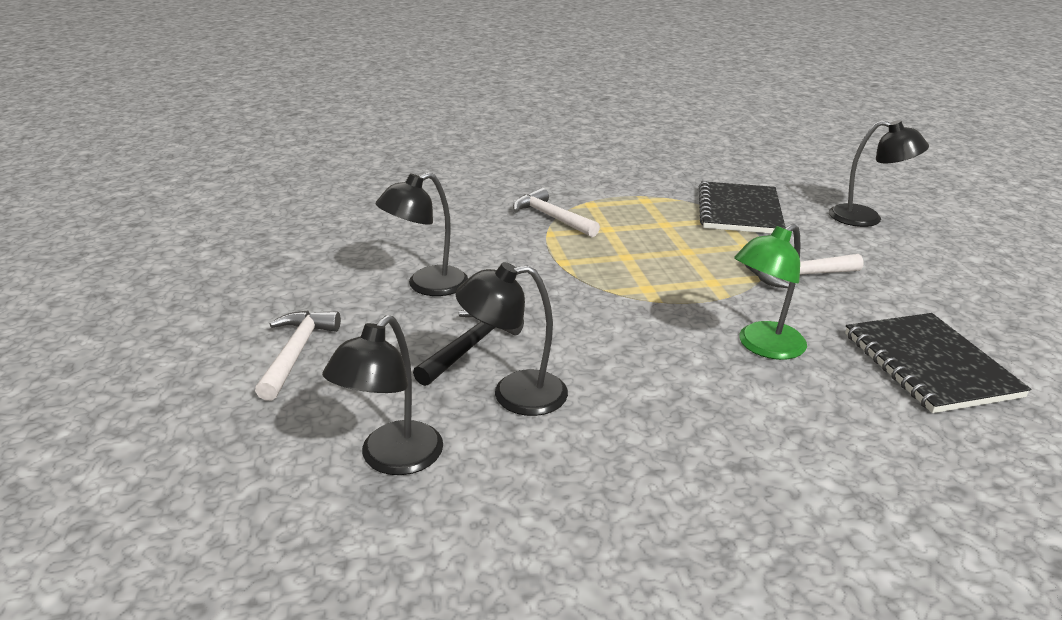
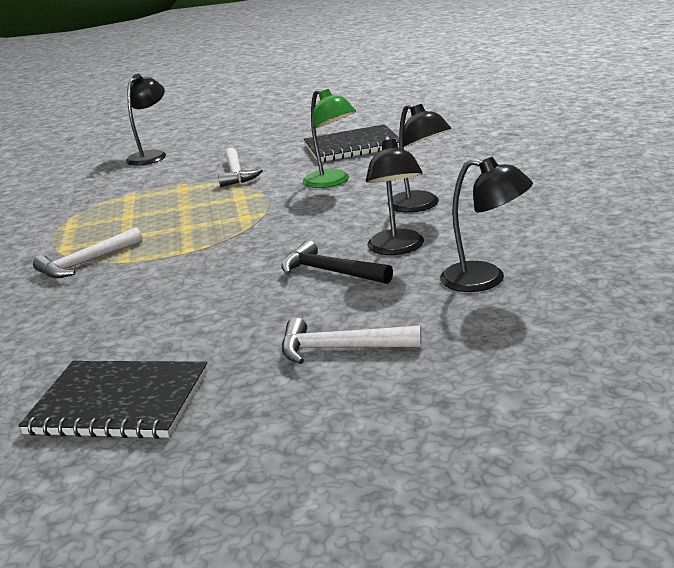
camera: 85 degrees left, 5 degrees down
black lamp [375,172,468,296] -> black lamp moved to [388,104,451,213]
black notebook [699,181,786,234] -> black notebook moved to [18,361,208,439]

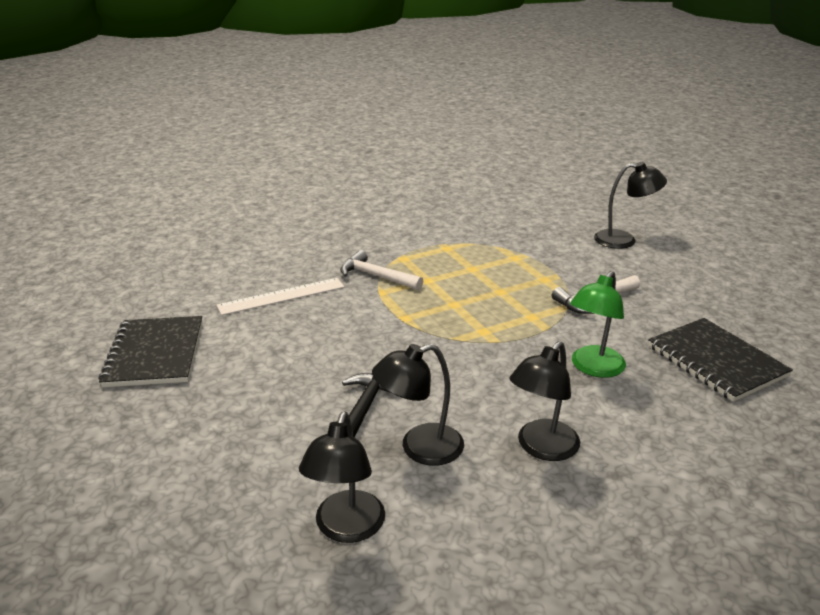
camera: 70 degrees right, 5 degrees up
white hammer [282,318,422,364] -> none
none -> white ruler [216,278,344,315]

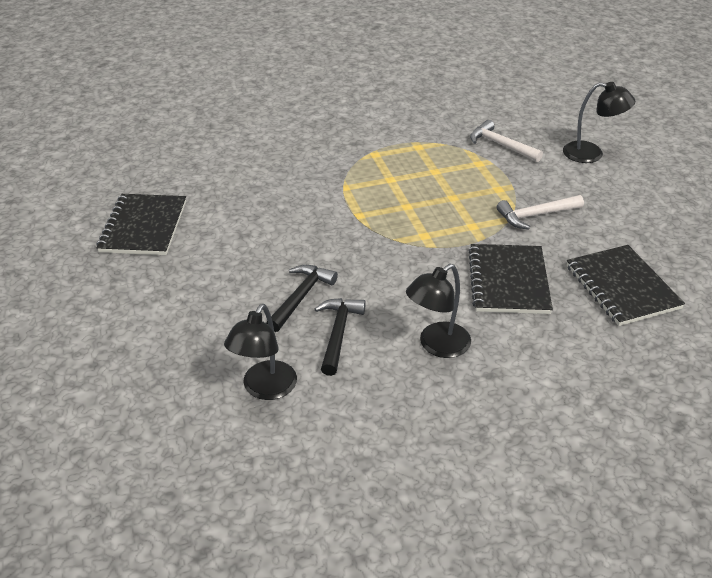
camera: 10 degrees right, 10 degrees up
white ruler [216,278,344,315] -> none
white hammer [340,250,423,290] -> white hammer moved to [470,120,543,162]
black lamp [372,344,464,466] -> black hammer [314,298,366,376]
green lamp [570,271,626,378] -> black notebook [468,244,553,314]

